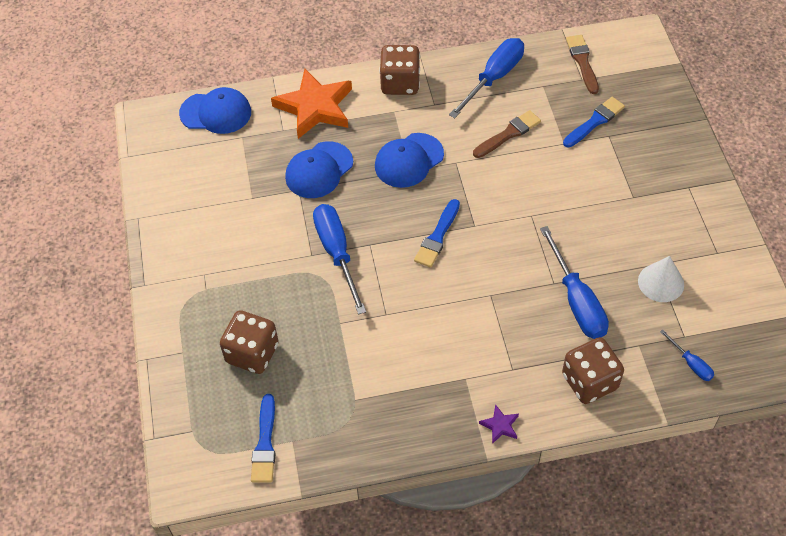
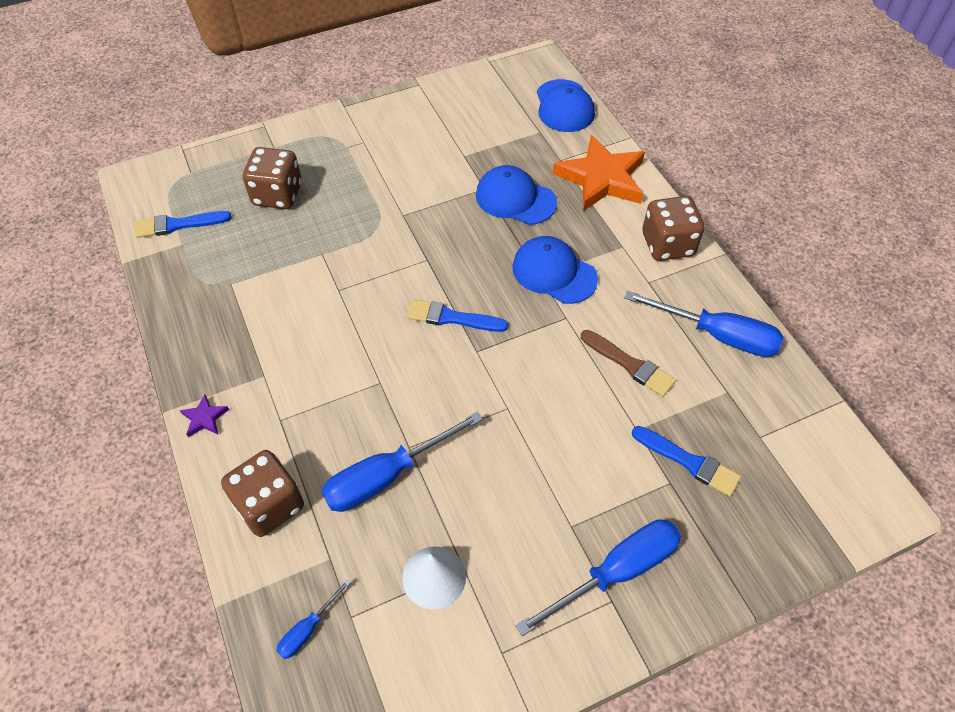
camera: 75 degrees right, 0 degrees up
blue screwdriver [313,204,366,315] -> blue screwdriver moved to [516,519,681,636]
brown brush [566,35,599,94] -> none

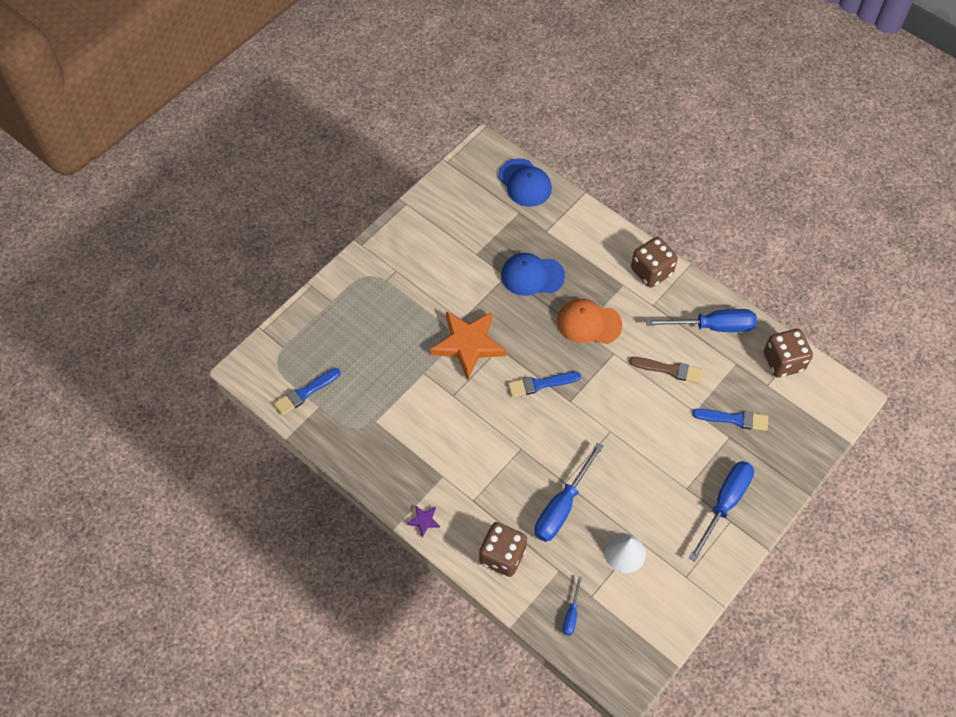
camera: 25 degrees left, 5 degrees up
brown dice [243,147,302,209] -> brown dice moved to [764,329,813,378]
blue cap [512,236,598,304] -> orange cap [557,299,622,344]
orange star [553,135,645,211] -> orange star moved to [430,311,506,380]

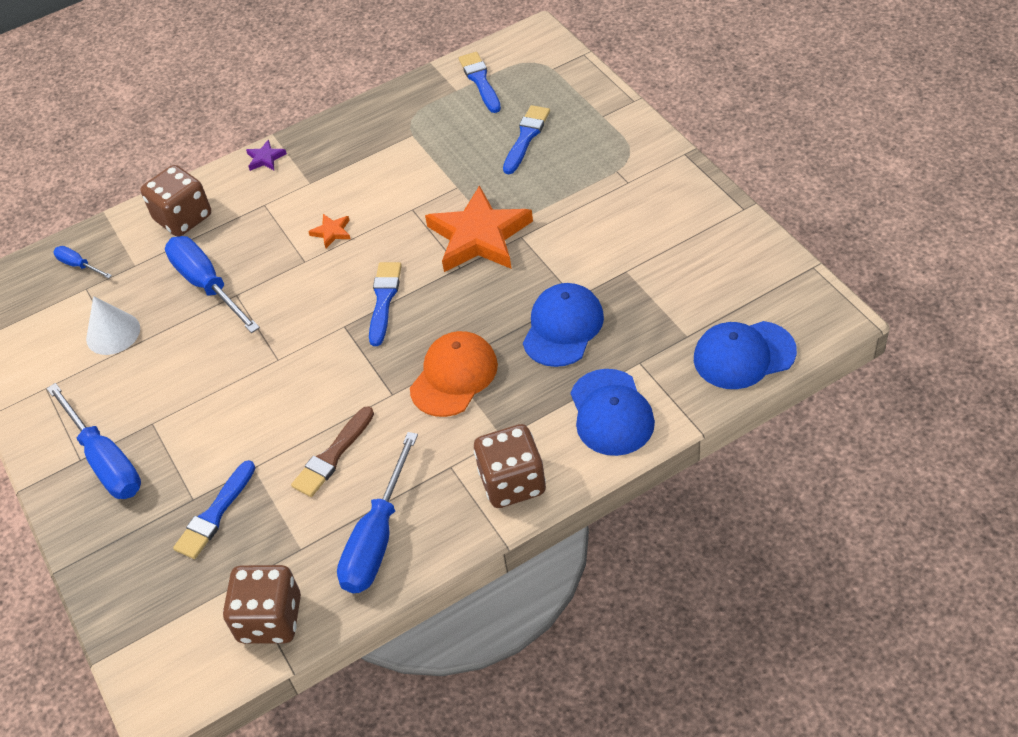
camera: 115 degrees right, 10 degrees down
none -> orange star [308,214,350,248]
none -> blue brush [503,105,550,174]
none -> blue cap [571,369,655,456]

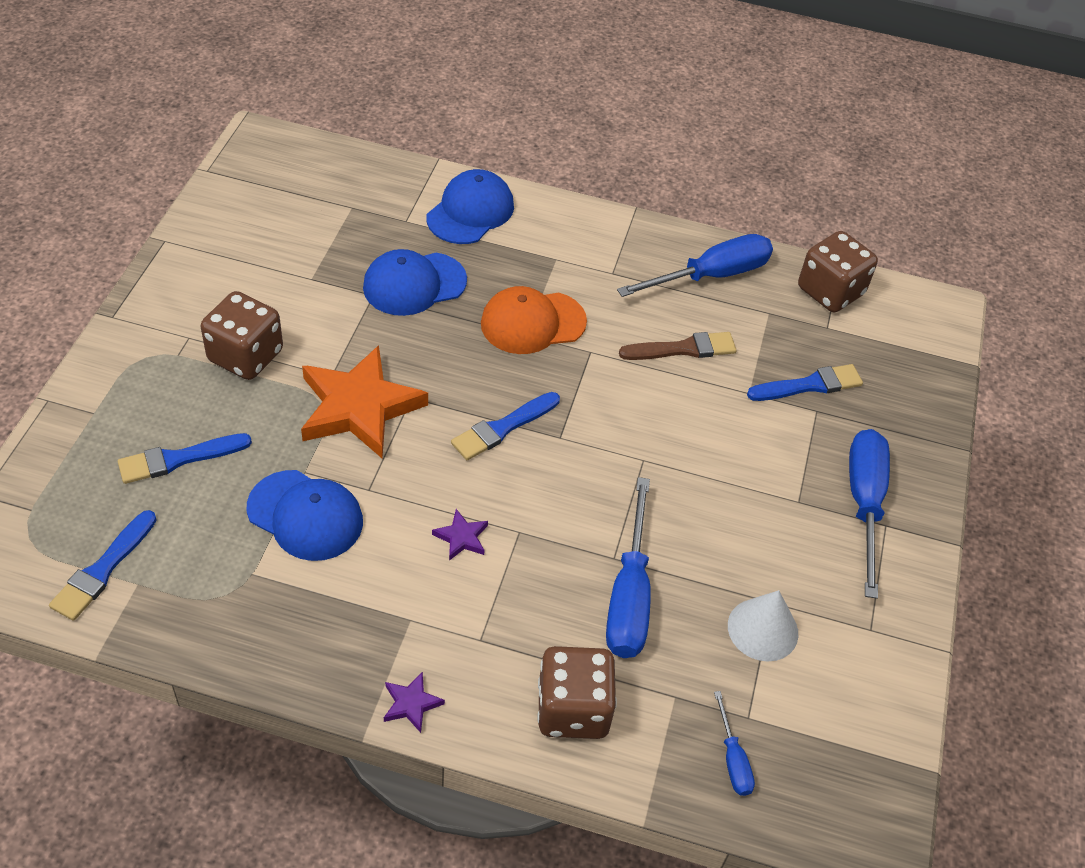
camera: 145 degrees left, 0 degrees up
orange star [308,214,350,248] -> purple star [432,509,488,561]
brown dice [474,424,546,508] -> brown dice moved to [201,291,283,380]
blue cap [694,321,797,389] -> blue cap moved to [247,470,363,561]

